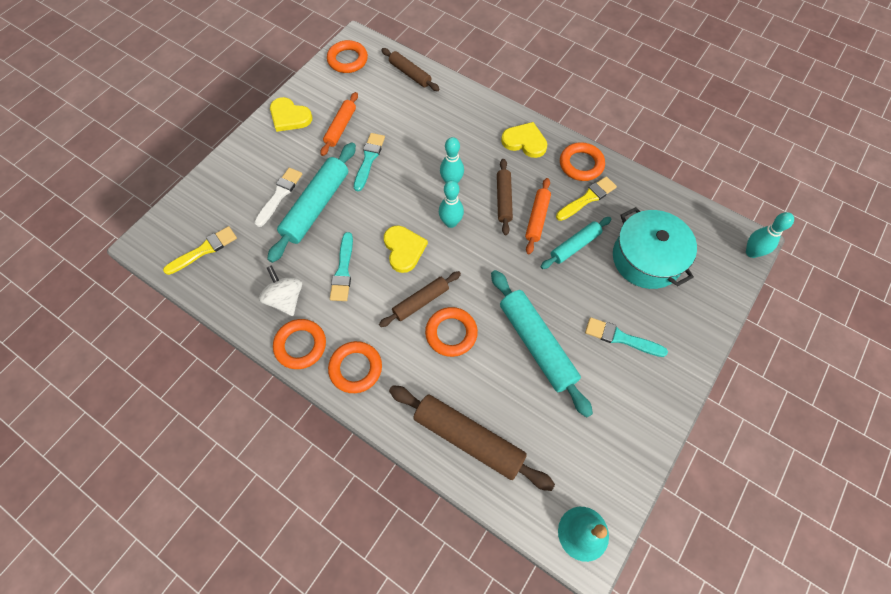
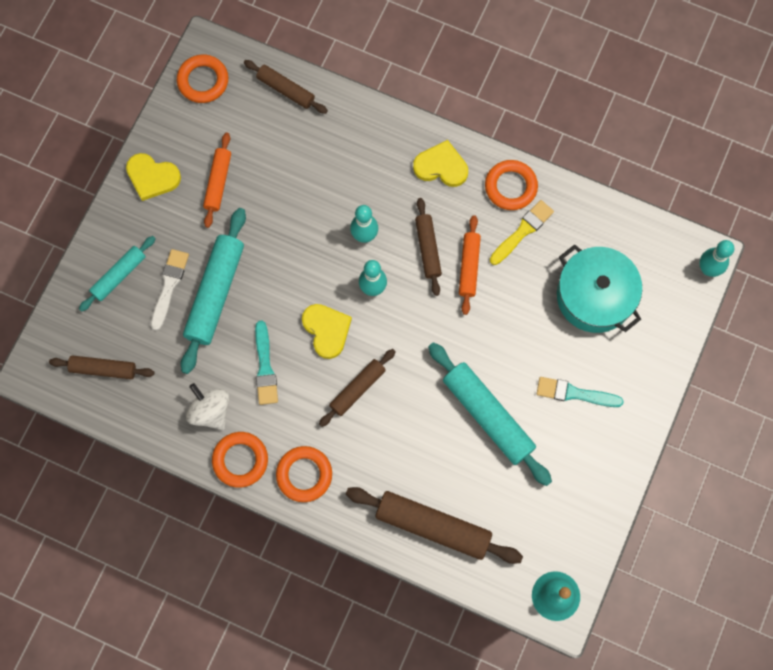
camera: 10 degrees left, 10 degrees up
yellow brush [163,226,237,275] -> brown rolling pin [49,355,154,379]
turquoise brush [354,133,385,191] -> none
orange ring [425,307,478,357] -> none
turquoise rolling pin [541,217,611,269] -> turquoise rolling pin moved to [79,236,156,312]

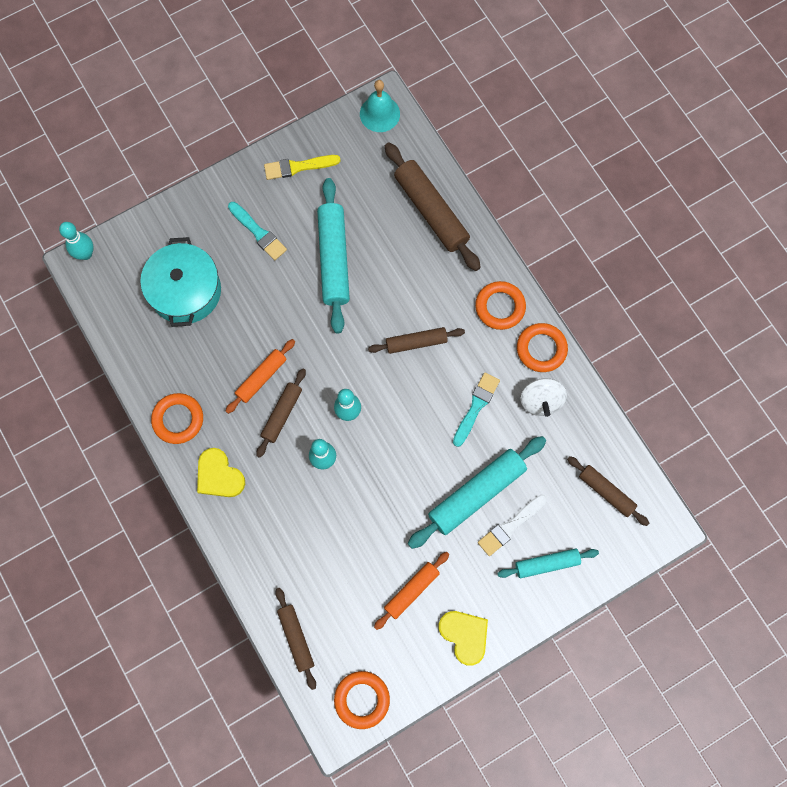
camera: 145 degrees left, 0 degrees up
yellow heart [302,304,352,359] -> none
yellow brush [490,200,554,265] -> yellow brush moved to [264,155,340,180]

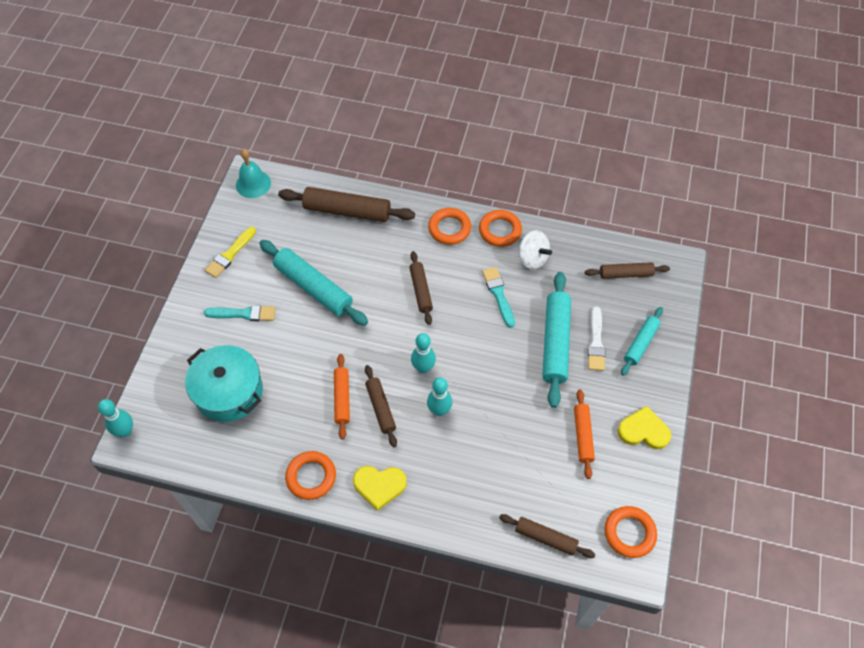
camera: 45 degrees left, 15 degrees down
brown rolling pin [368,327,465,354] -> brown rolling pin turned 45 degrees counterclockwise [409,251,433,325]

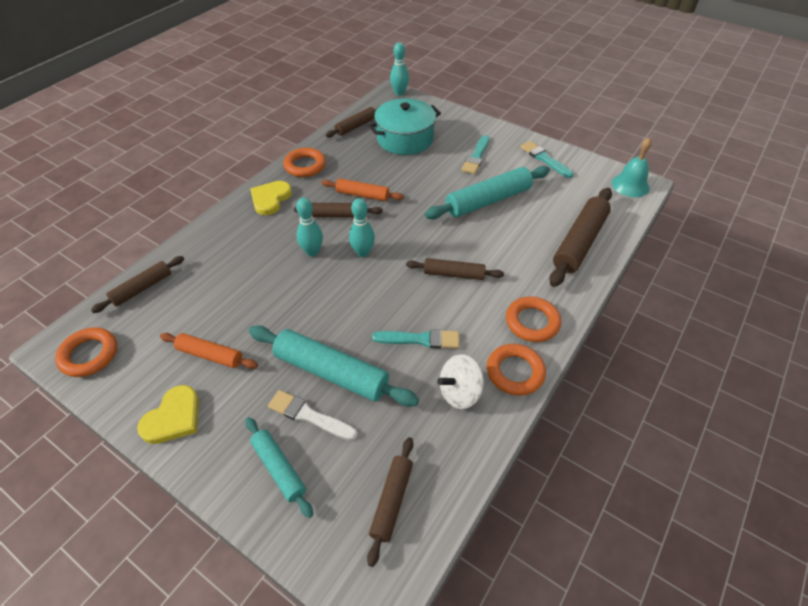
camera: 110 degrees right, 10 degrees down
yellow brush [204,227,256,278] -> turquoise brush [520,141,574,178]
none -> brown rolling pin [326,106,379,138]

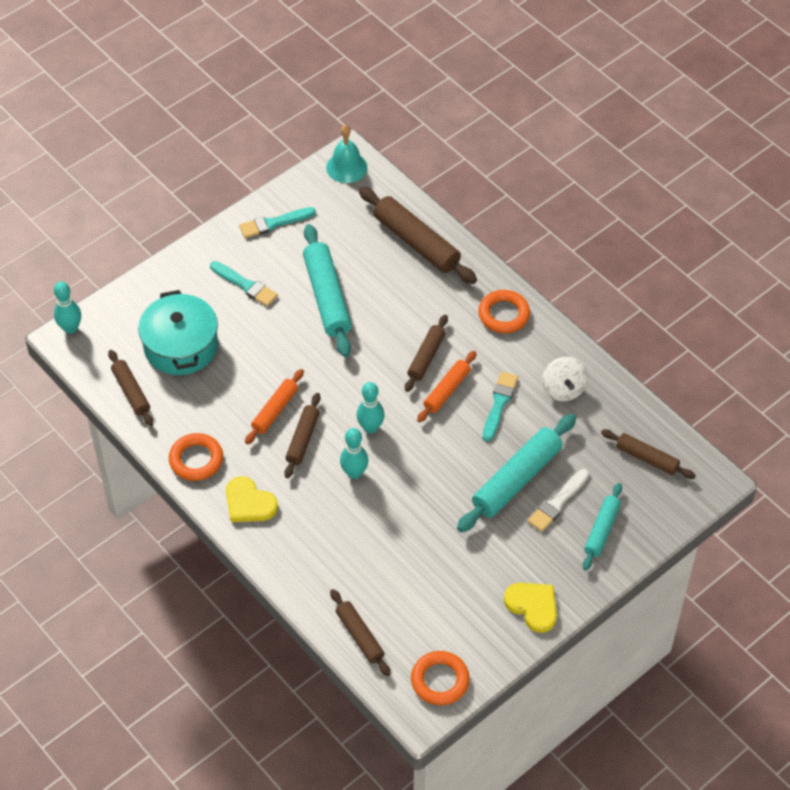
camera: 75 degrees left, 5 degrees up
orange rolling pin [160,333,258,369] -> orange rolling pin moved to [417,351,477,422]
turquoise rolling pin [246,417,313,518] -> turquoise rolling pin turned 45 degrees counterclockwise [583,483,622,570]
orange ring [487,344,546,396] -> none

